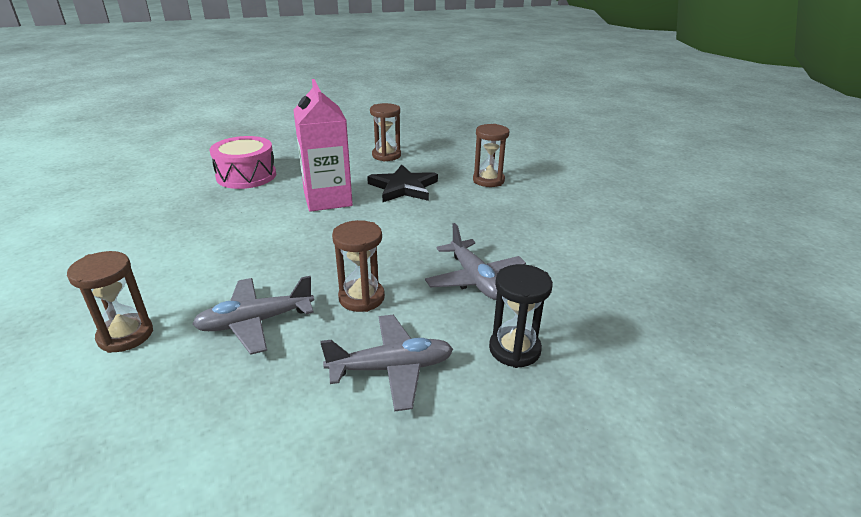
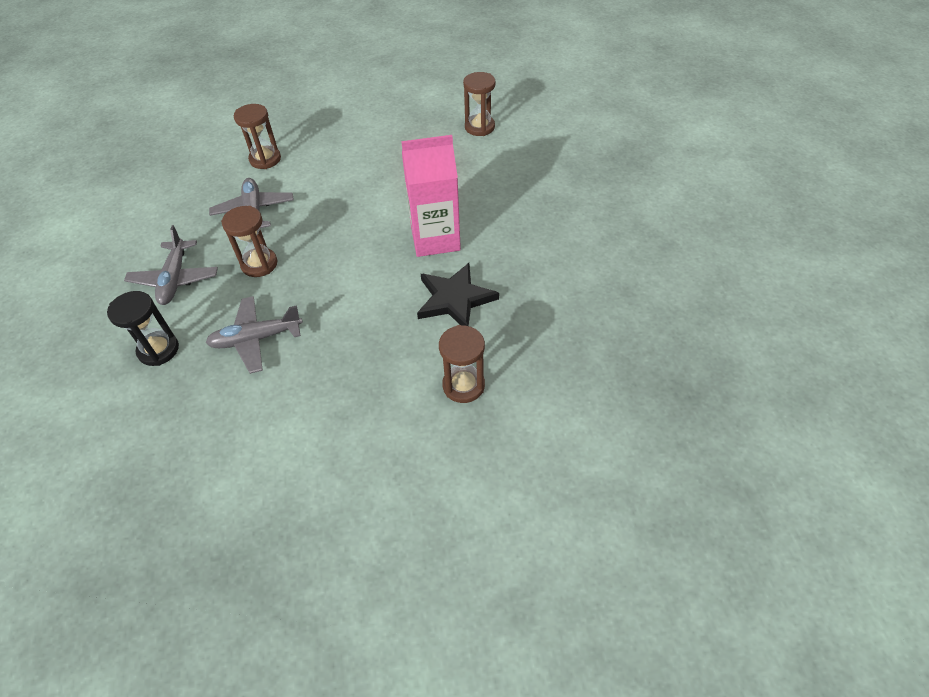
camera: 100 degrees right, 20 degrees up
pink drum [210,136,276,189] -> none
brown hourglass [370,103,401,162] -> brown hourglass moved to [463,72,496,136]

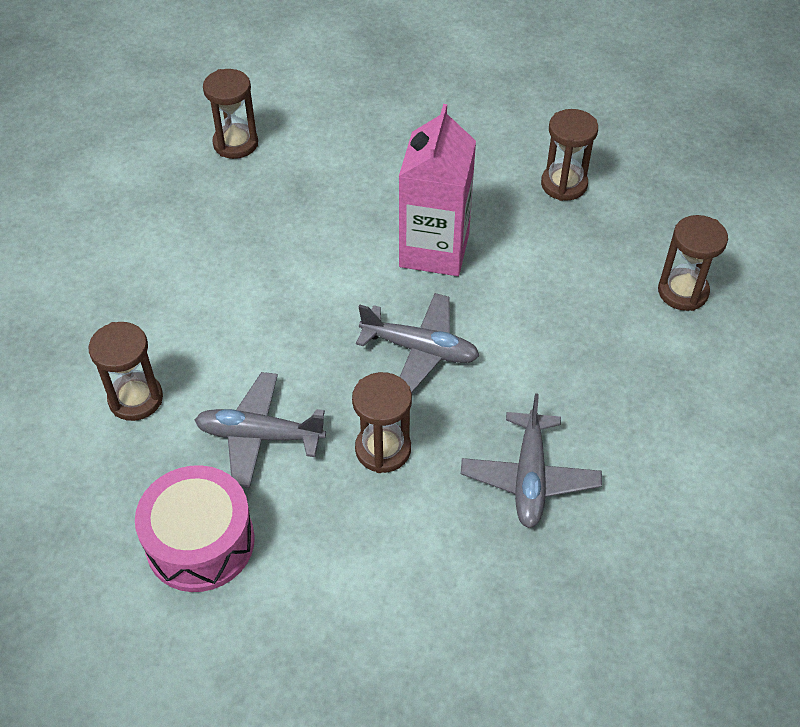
camera: 70 degrees left, 0 degrees up
black hourglass [107,291,179,366] -> none
grey plane [124,225,218,305] -> grey plane moved to [356,293,479,393]
black star [417,263,499,326] -> none
none -> pink drum [135,465,255,592]
none -> brown hourglass [541,109,598,201]

